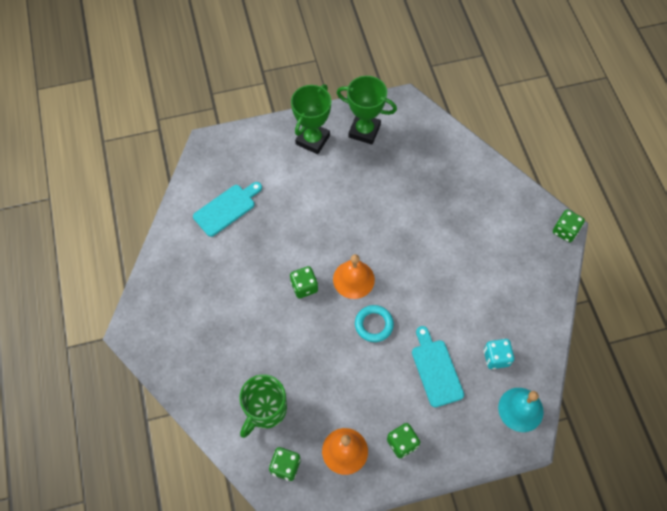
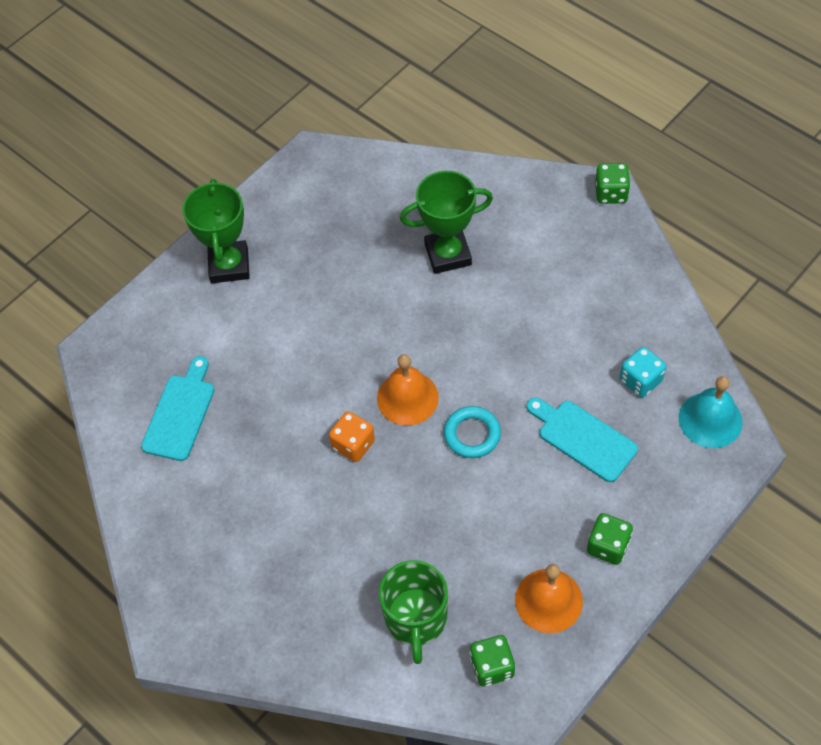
camera: 30 degrees left, 5 degrees down
green dice [290,266,318,298] -> orange dice [329,411,375,462]
green trophy [337,76,397,145] -> green trophy moved to [400,171,493,274]

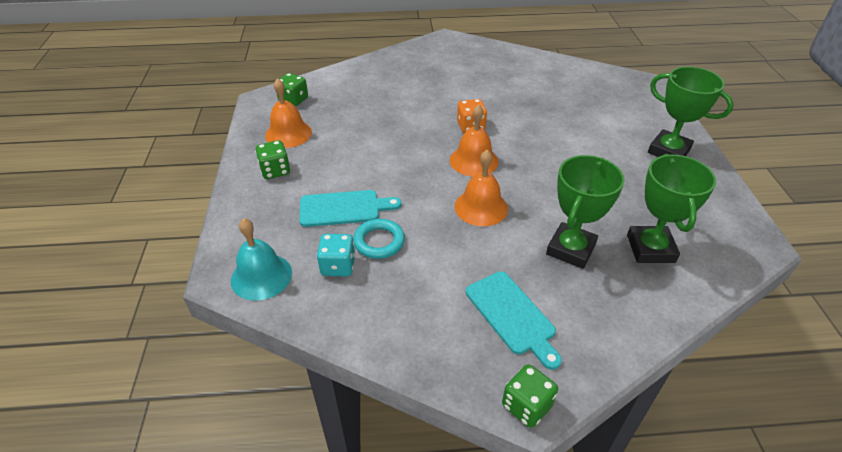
camera: 130 degrees right, 15 degrees down
turquoise cutting board [141,356,215,461] -> turquoise cutting board moved to [466,271,562,370]
green mug [379,560,448,664] -> none
turquoise ring [444,406,501,458] -> turquoise ring moved to [353,219,405,259]
none -> orange bell [455,150,508,226]
none -> green trophy [627,154,716,263]

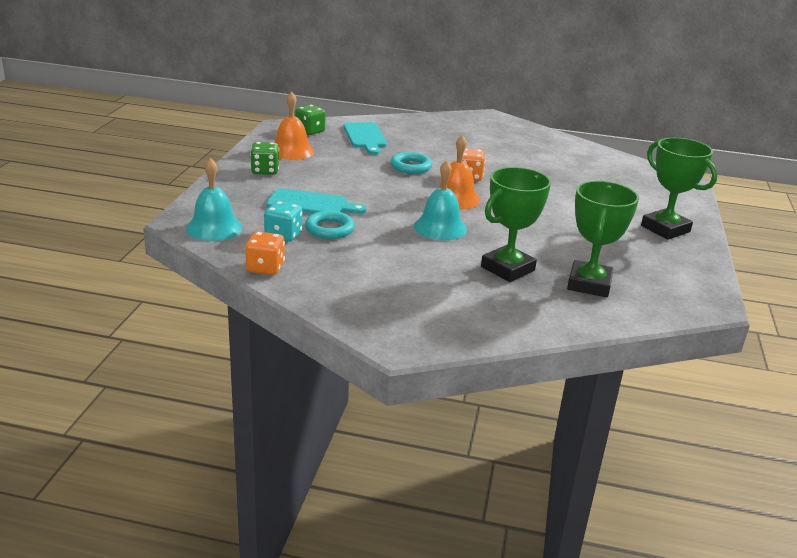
camera: 15 degrees right, 15 degrees down
orange bell [455,150,508,226] -> turquoise bell [414,160,467,240]
turquoise cutting board [466,271,562,370] -> turquoise cutting board moved to [343,122,387,155]
green dice [502,364,558,428] -> none
none -> orange dice [245,232,285,275]
none -> turquoise ring [391,152,432,174]

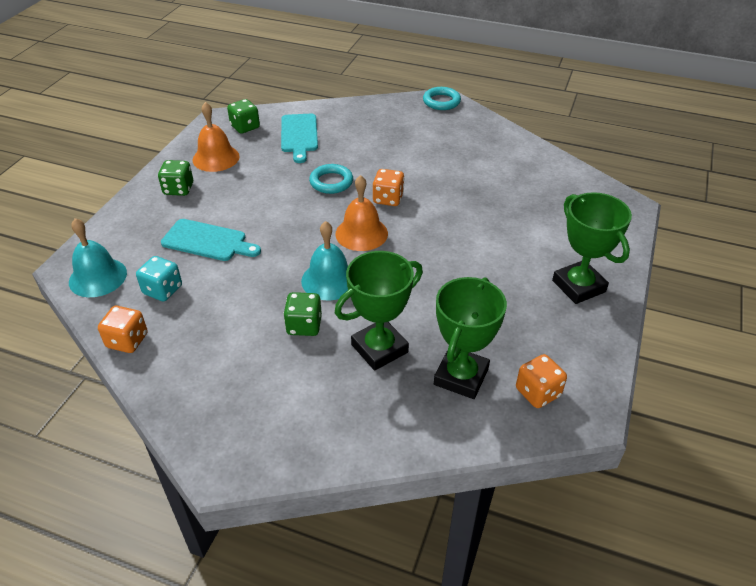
camera: 10 degrees right, 15 degrees up
turquoise ring [305,211,355,239] -> turquoise ring moved to [423,87,461,110]
none -> green dice [283,292,322,336]
none -> orange dice [516,354,567,408]

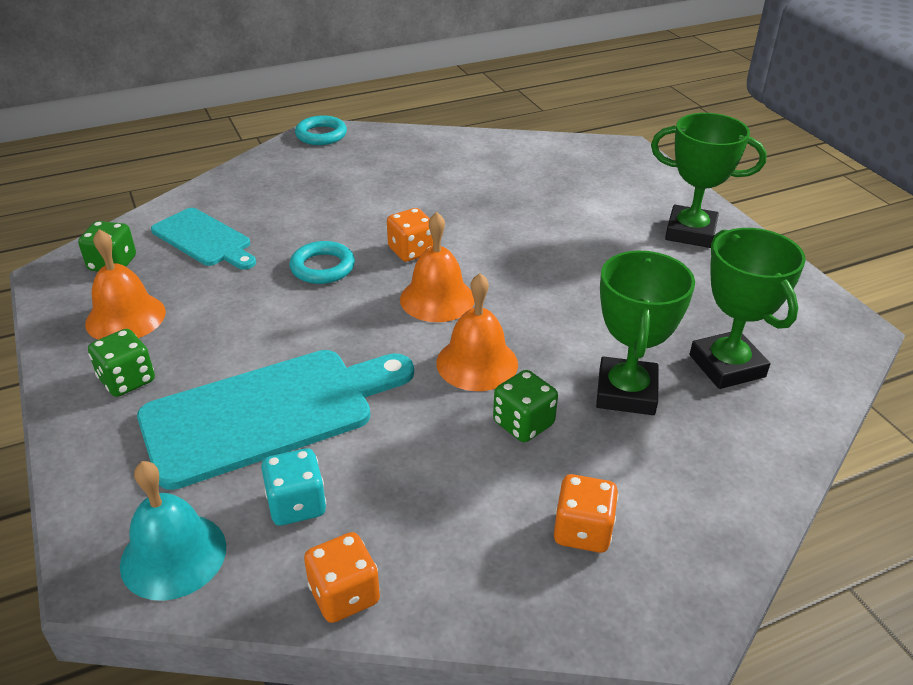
camera: 45 degrees left, 5 degrees down
turquoise cutting board [161,219,261,261] -> turquoise cutting board [137,350,414,490], size x1.67
turquoise bell [301,221,348,301] -> orange bell [436,273,518,391]
orange dice [516,354,567,408] -> orange dice moved to [554,474,618,553]

